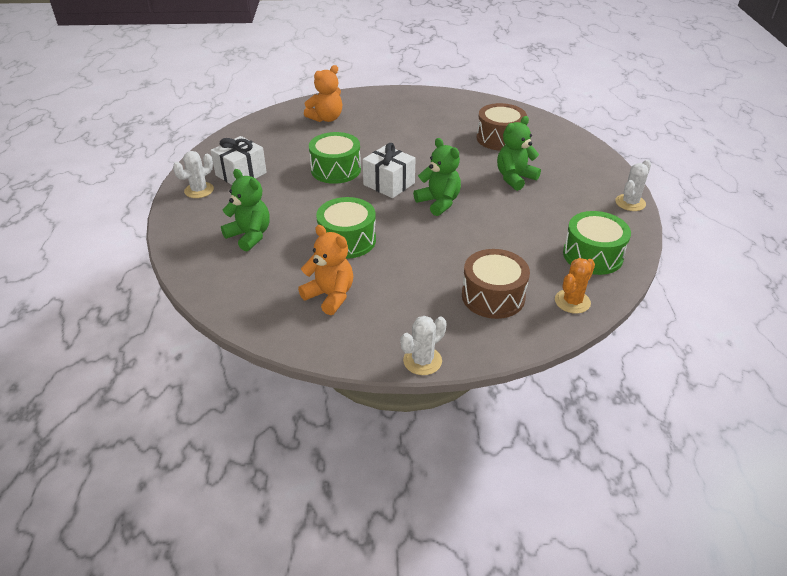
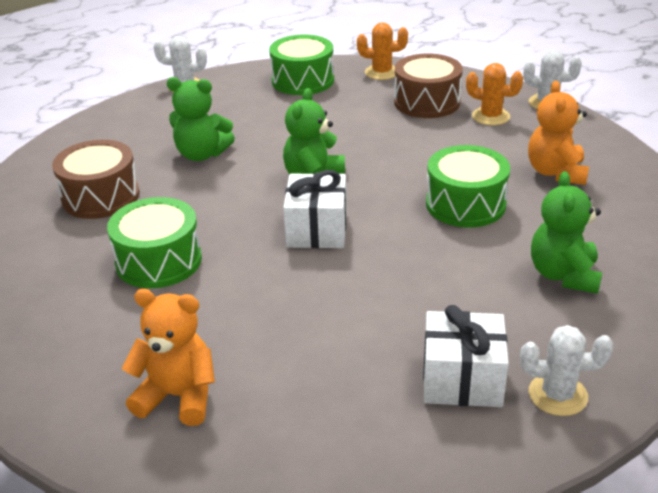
camera: 125 degrees left, 5 degrees down
green drum [309,132,361,184] -> green drum moved to [107,197,202,288]
none -> orange cactus [466,63,523,125]

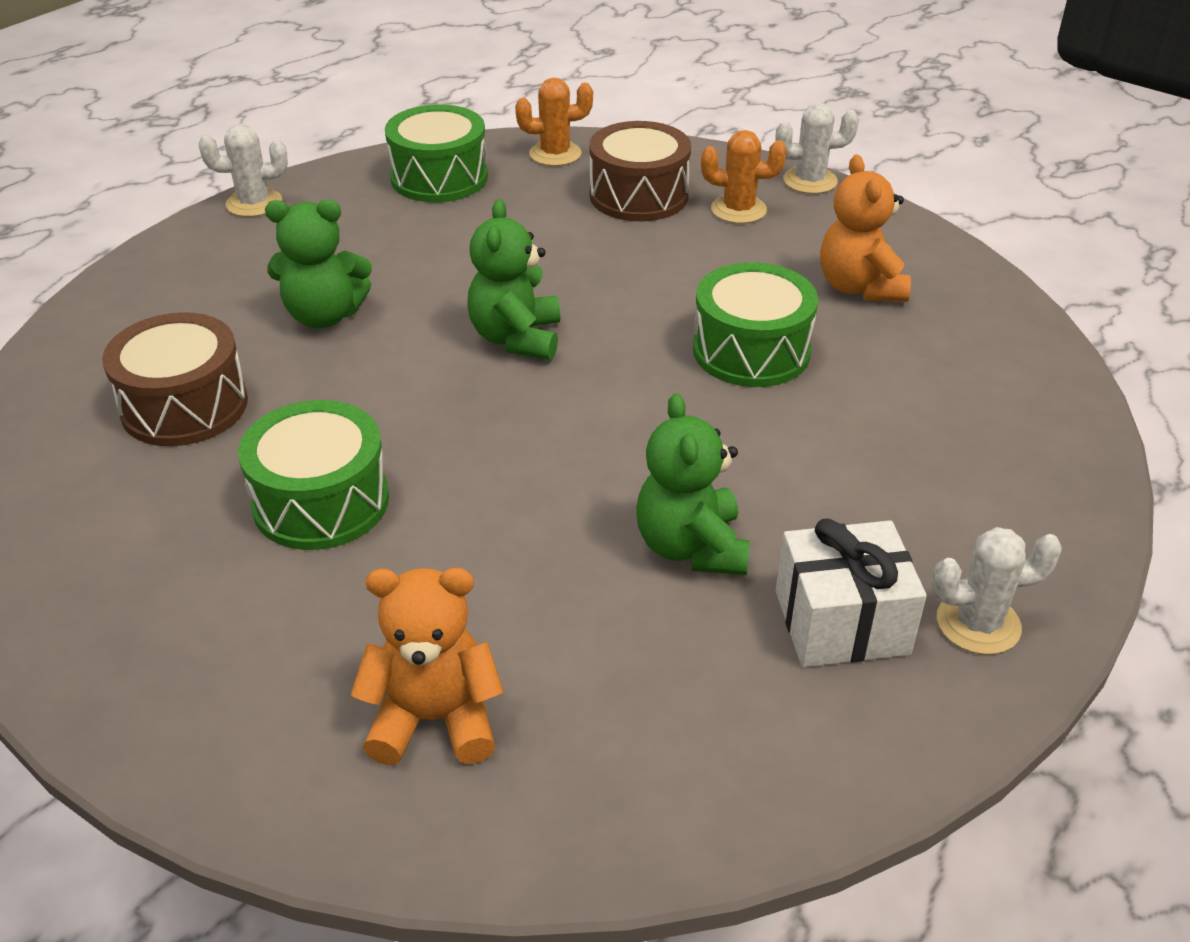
camera: 15 degrees left, 5 degrees up
white gift [283,170,347,248] -> none
green teddy bear [531,171,602,294] -> green teddy bear moved to [636,393,750,575]

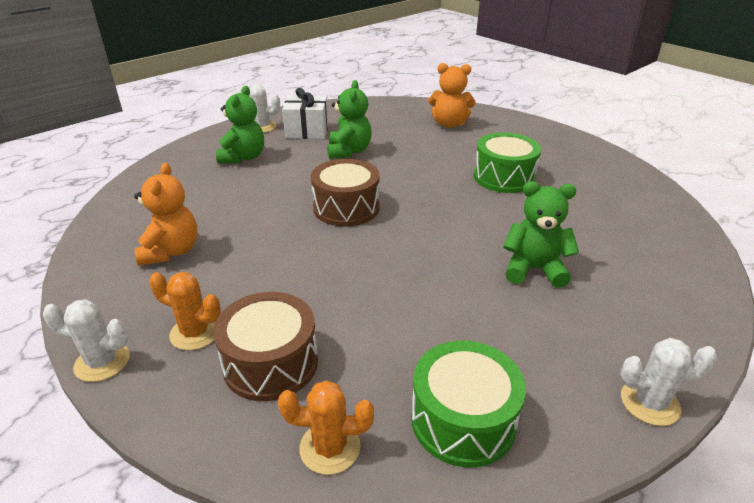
camera: 170 degrees left, 5 degrees down
brown drum [102,312,248,446] -> brown drum moved to [311,159,380,227]
green teddy bear [467,199,560,360] -> green teddy bear moved to [216,86,264,163]
green drum [693,262,818,387] -> none

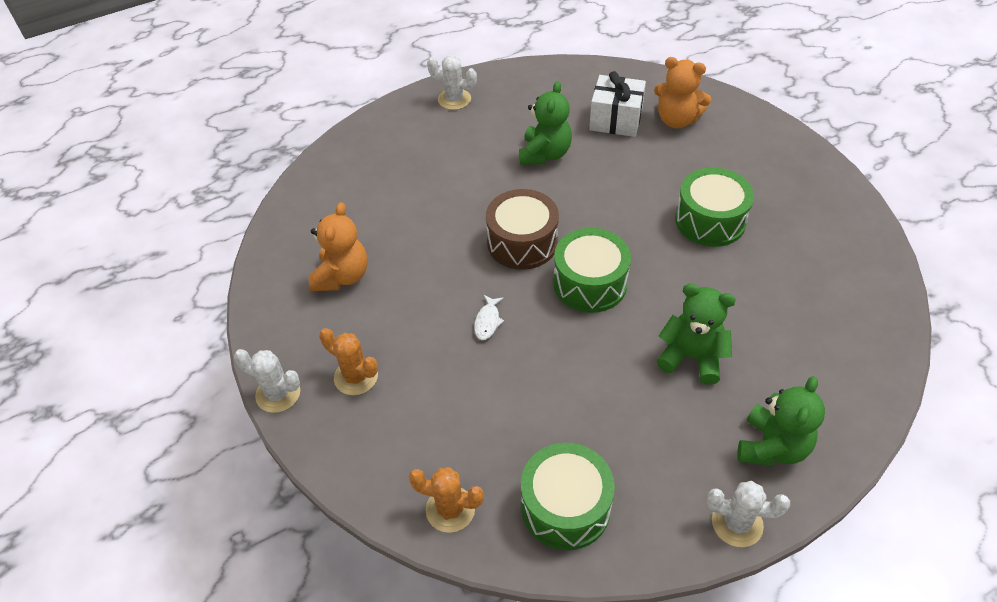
camera: 15 degrees right, 15 degrees up
brown drum [213,292,318,401] -> none
green teddy bear [216,86,264,163] -> green teddy bear moved to [737,376,825,466]
white gift [282,88,329,139] -> white gift moved to [589,71,646,137]
none -> white fish [474,295,504,340]
none -> green drum [553,228,631,313]

